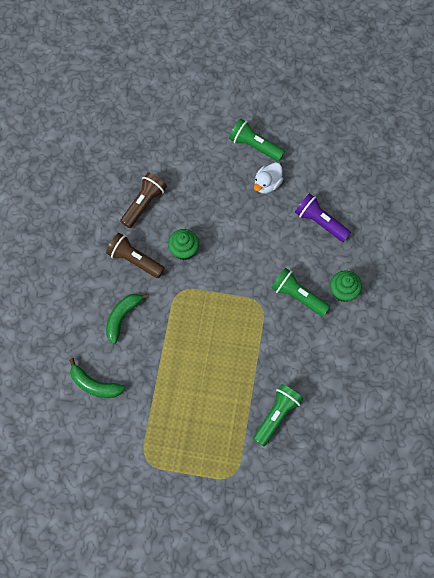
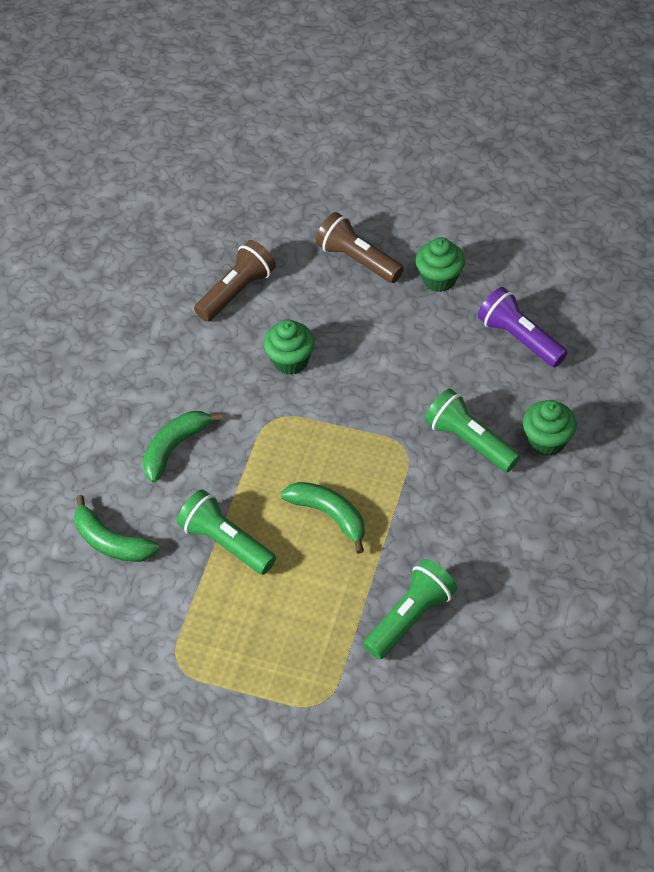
camera: 10 degrees right, 15 degrees down
brown flashlight [106,233,165,278] -> brown flashlight moved to [316,212,404,283]
green flashlight [229,119,285,162] -> green flashlight moved to [177,489,276,575]
white duck [254,163,283,194] -> green cupcake [415,237,465,292]
none -> green banana [281,482,365,554]

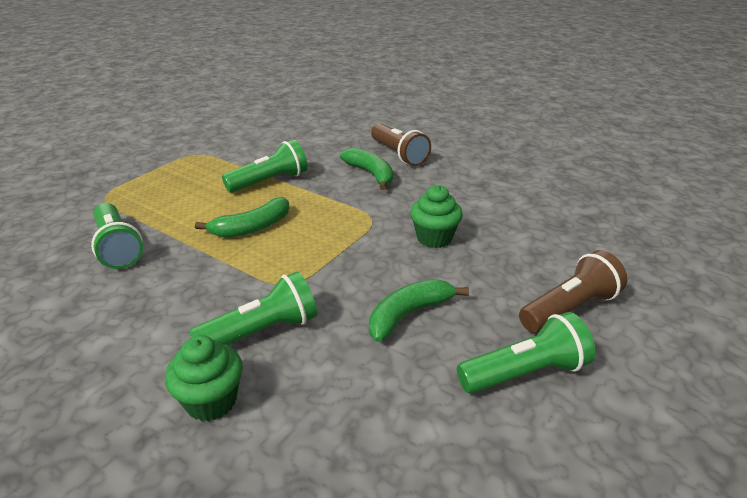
camera: 105 degrees right, 20 degrees down
green banana [74,495,160,562] -> green banana moved to [369,279,469,342]
brown flashlight [194,240,276,322] -> brown flashlight moved to [371,123,431,166]
green cupcake [415,237,465,292] -> green flashlight [457,312,595,394]
purple flashlight [478,287,568,367] -> none

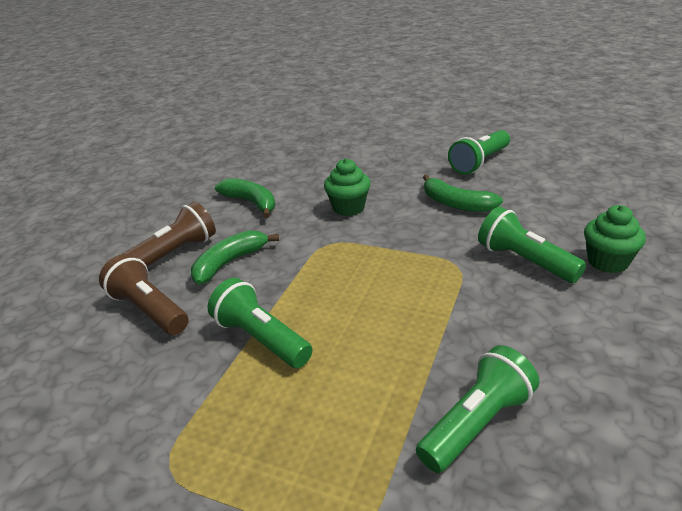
camera: 100 degrees left, 0 degrees up
green banana [195,197,289,238] -> green banana moved to [215,178,275,218]
green flashlight [457,312,595,394] -> green flashlight turned 105 degrees counterclockwise [448,130,510,175]
brown flashlight [519,250,627,333] -> brown flashlight moved to [99,254,188,335]

